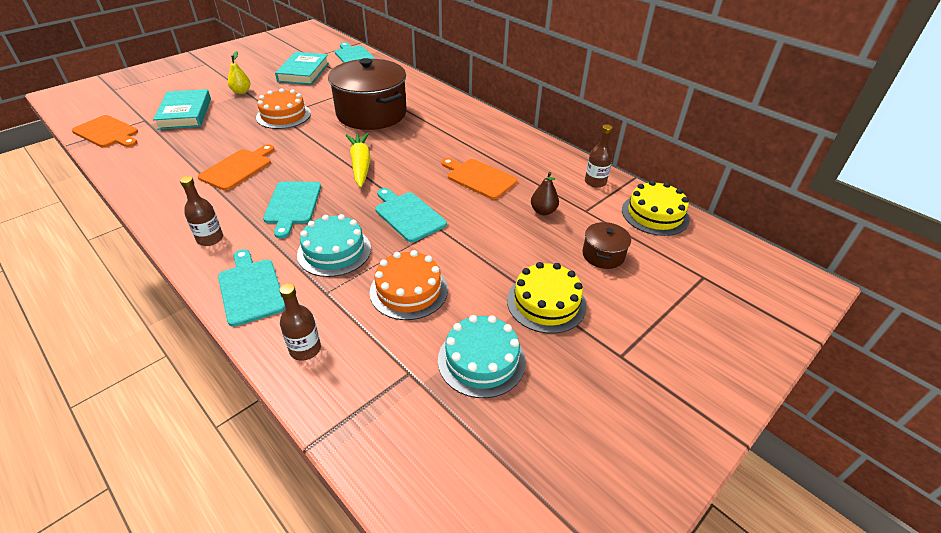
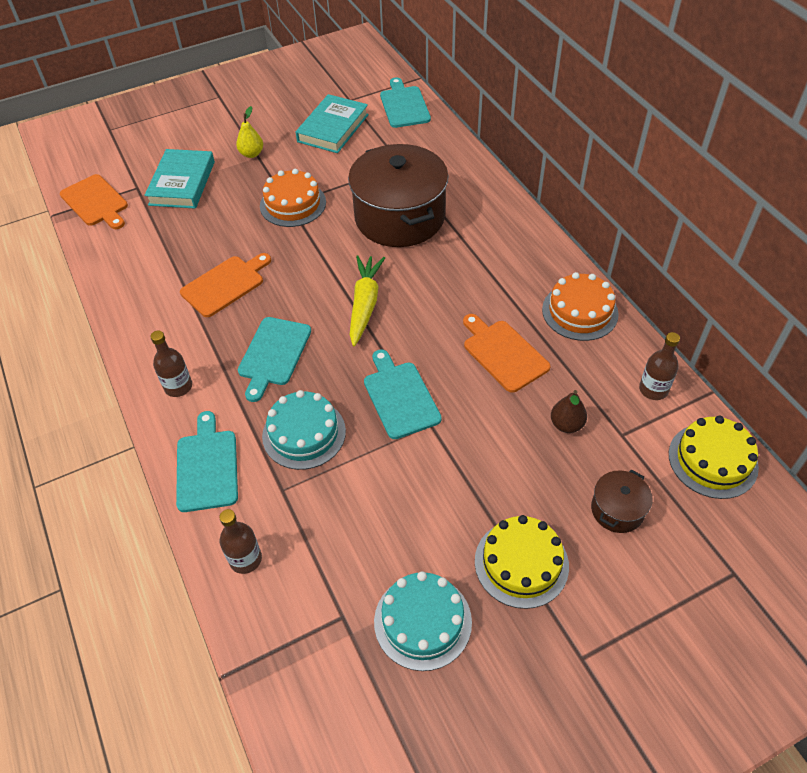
camera: 20 degrees right, 10 degrees up
orange cake [369,250,448,320] -> orange cake moved to [542,272,619,341]

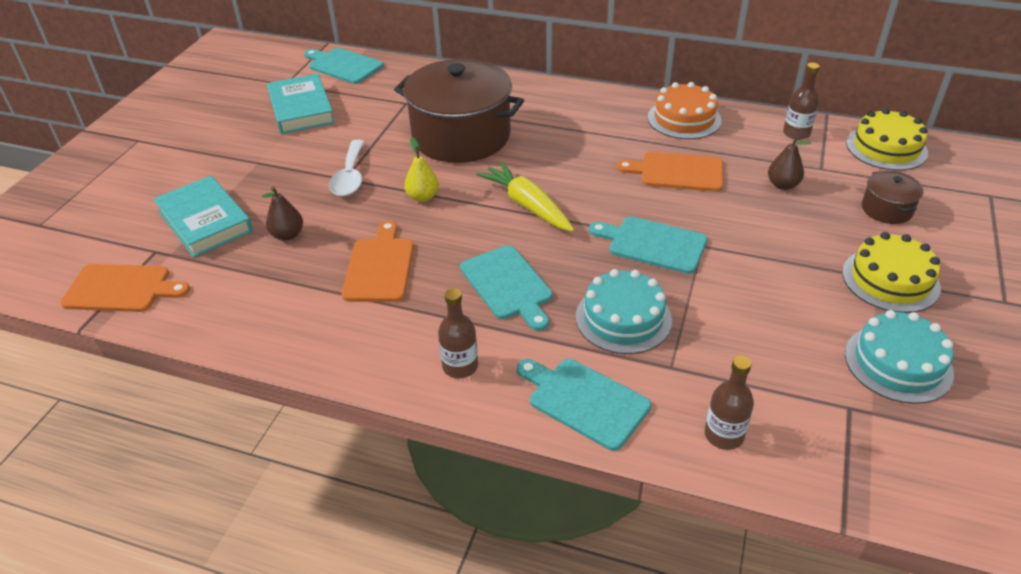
camera: 45 degrees left, 10 degrees down
yellow pear [236,106,263,158] -> yellow pear moved to [404,137,439,202]
orange cake [260,169,326,227] -> white spoon [329,140,365,196]
none -> brown pear [262,187,303,241]

